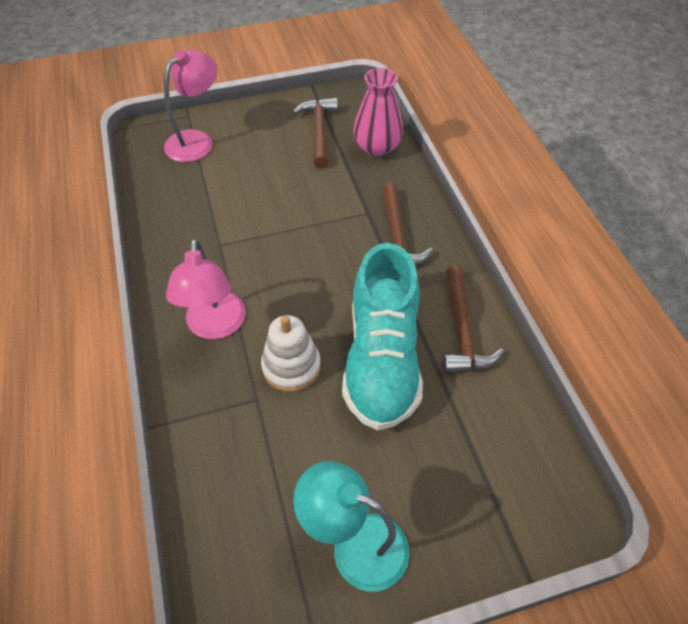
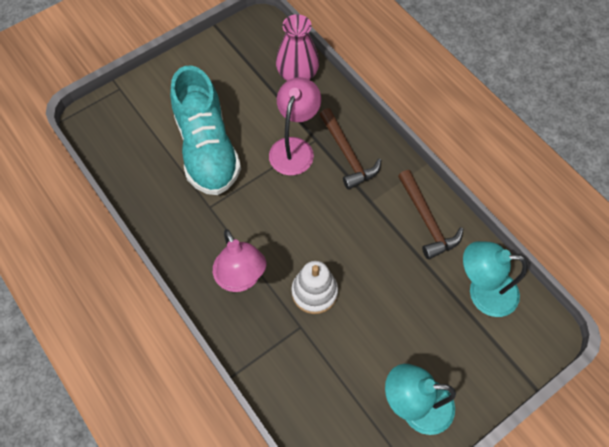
camera: 20 degrees left, 10 degrees up
pink lamp [164,50,217,162] -> pink lamp moved to [269,77,321,176]
brown hammer [293,98,338,168] -> none
turquoise shoe [342,243,423,430] -> turquoise shoe moved to [170,65,241,195]
none -> turquoise lamp [463,241,528,317]

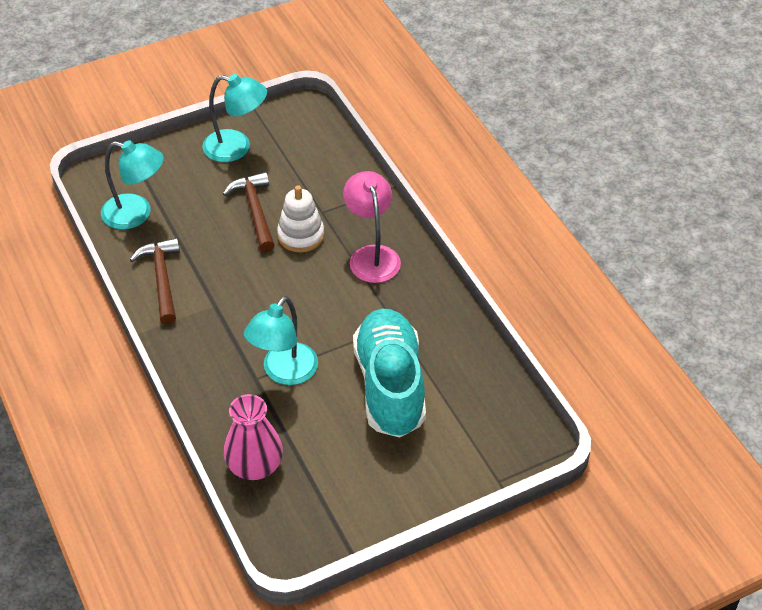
camera: 170 degrees left, 15 degrees down
pink lamp [269,77,321,176] -> turquoise lamp [244,296,318,385]
brown hammer [319,108,381,190] -> brown hammer moved to [223,172,275,252]

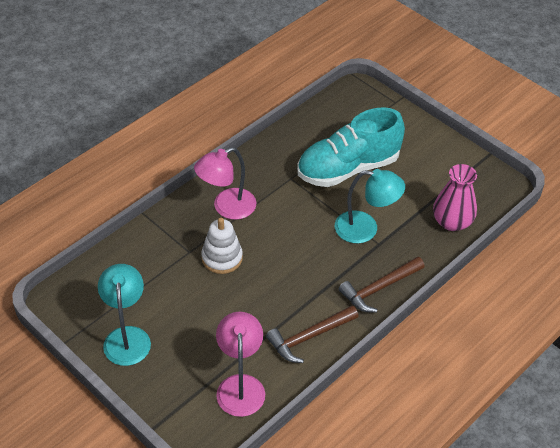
camera: 110 degrees left, 0 degrees up
turquoise lamp [101,140,164,230] -> pink lamp [216,312,265,417]
brown hammer [223,172,275,252] -> brown hammer moved to [339,257,425,313]

